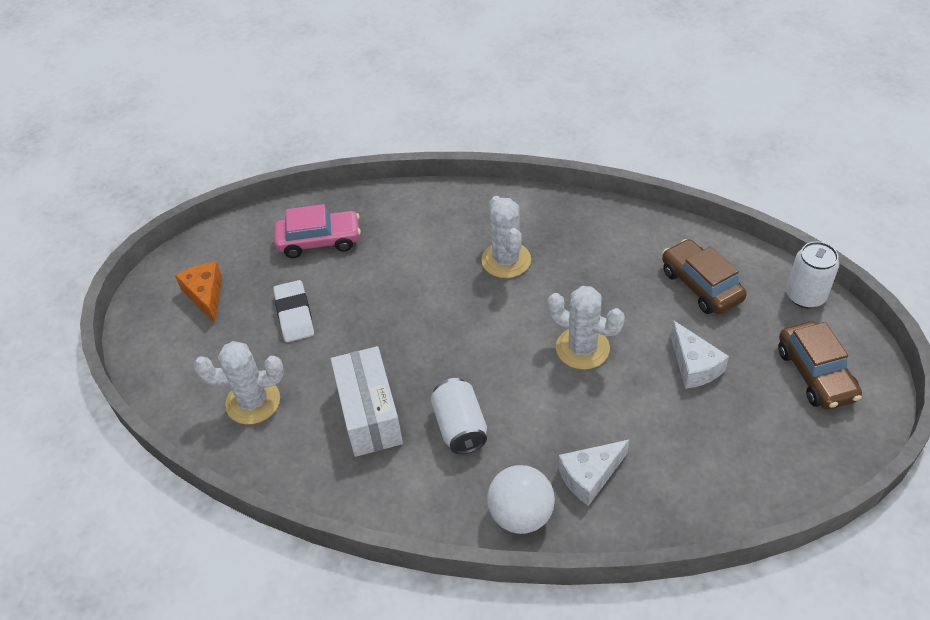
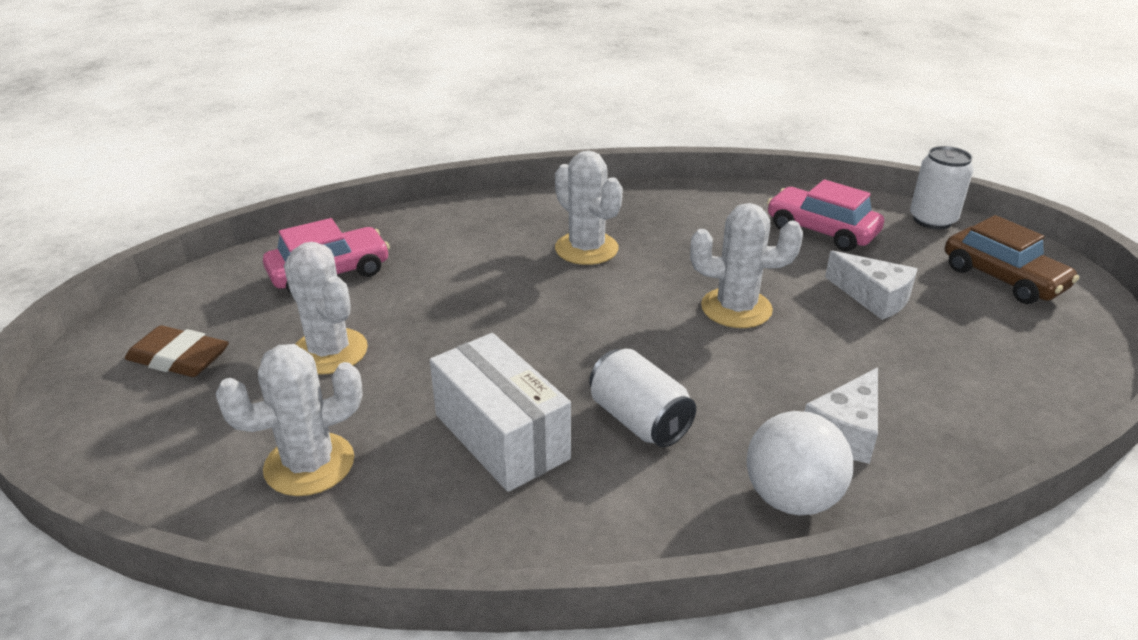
camera: 25 degrees left, 15 degrees down
orange cheese [175,262,222,323] -> brown eraser [125,325,229,377]
white eraser [273,280,314,342] -> white cactus [284,242,368,375]
brown car [662,239,747,314] -> pink car [767,179,884,251]

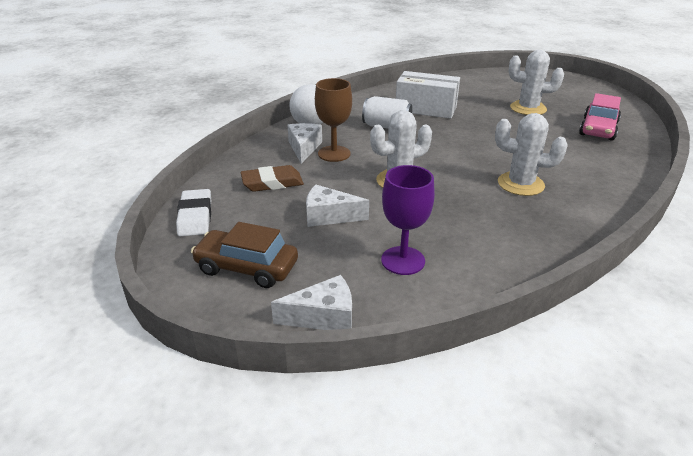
camera: 145 degrees right, 0 degrees up
brown eraser [125,325,229,377] -> brown eraser moved to [240,165,304,192]
white cactus [216,344,363,496] -> none
pink car [767,179,884,251] -> purple goblet [381,165,435,275]
white can [910,146,974,229] -> white cheese [271,275,352,330]
none -> white eraser [176,189,211,236]
none -> brown goblet [315,78,352,162]

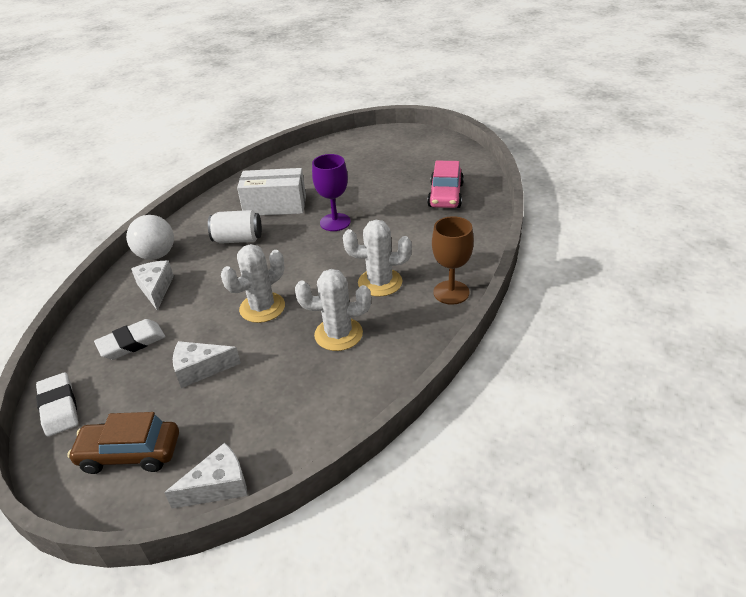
camera: 15 degrees left, 5 degrees up
brown eraser [240,165,304,192] -> white eraser [94,319,166,360]
brown goblet [315,78,352,162] -> brown goblet moved to [432,216,474,305]
purple goblet [381,165,435,275] -> purple goblet moved to [312,154,351,231]
white cactus [509,50,564,115] -> white cactus moved to [295,269,371,351]

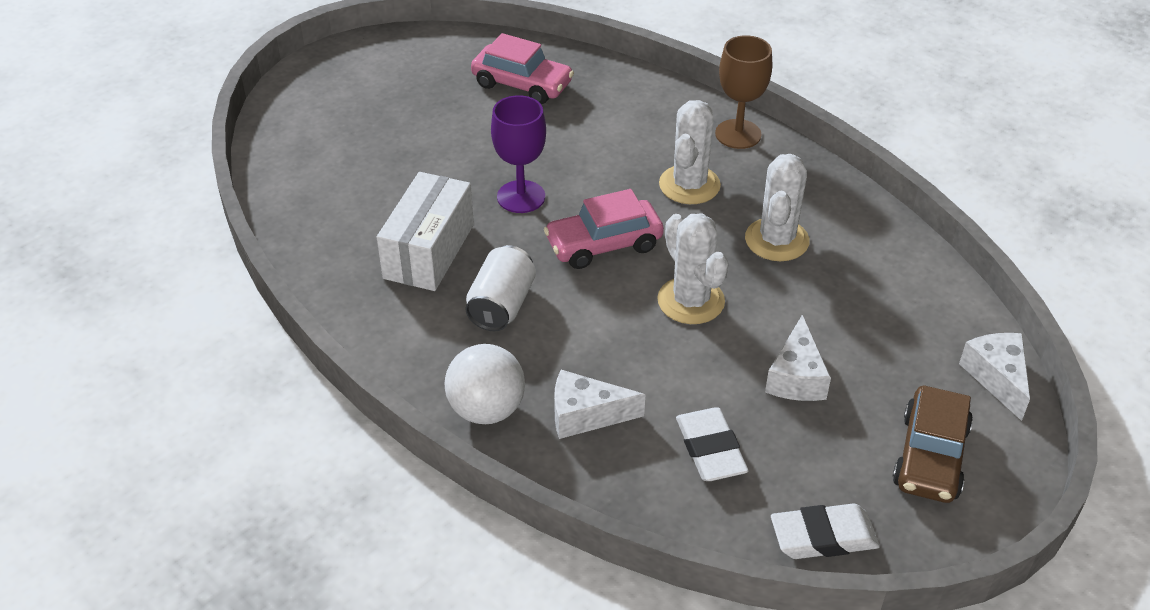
camera: 75 degrees left, 5 degrees up
none -> pink car [544,189,664,269]

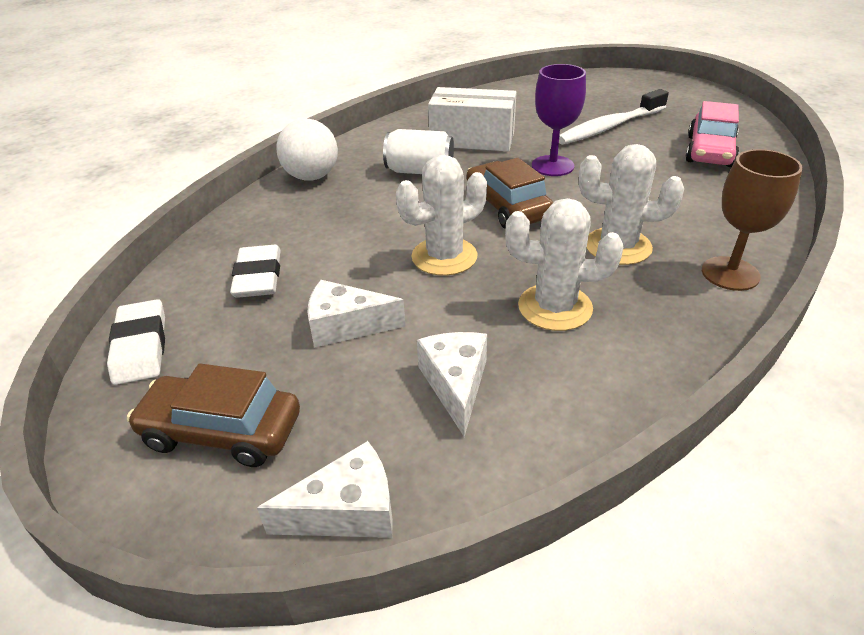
camera: 85 degrees right, 5 degrees down
pink car [544,189,664,269] -> brown car [467,158,553,229]
white cheese [554,370,645,439] -> white cheese moved to [417,332,487,437]
white eraser [676,407,748,481] -> white eraser turned 75 degrees counterclockwise [230,245,281,298]
none -> white toothbrush [559,89,669,145]

